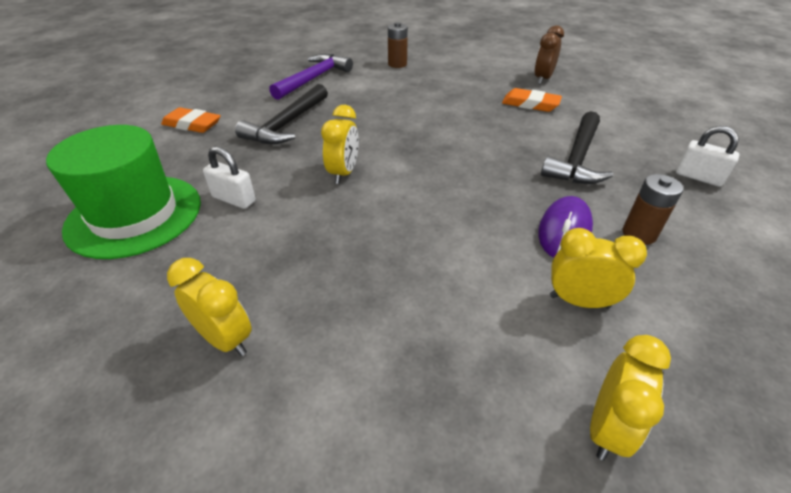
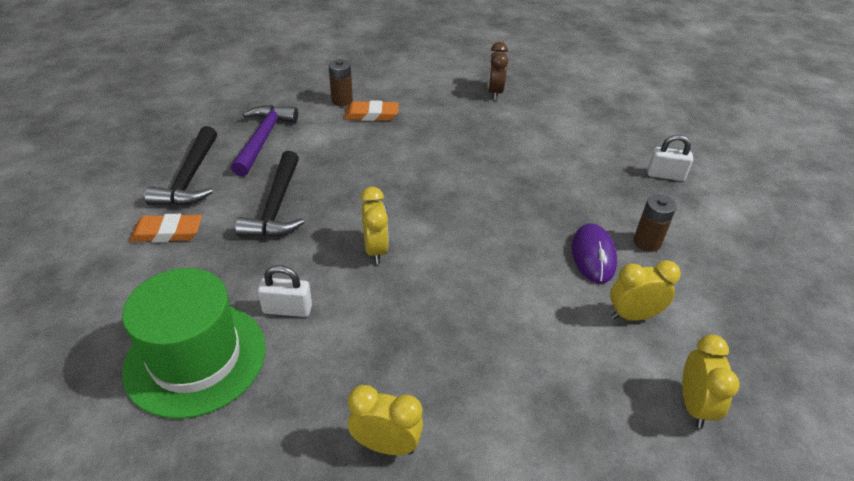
camera: 25 degrees left, 0 degrees up
orange eraser [502,88,562,112] -> orange eraser moved to [344,100,399,121]
black hammer [541,111,613,184] -> black hammer moved to [144,126,217,206]

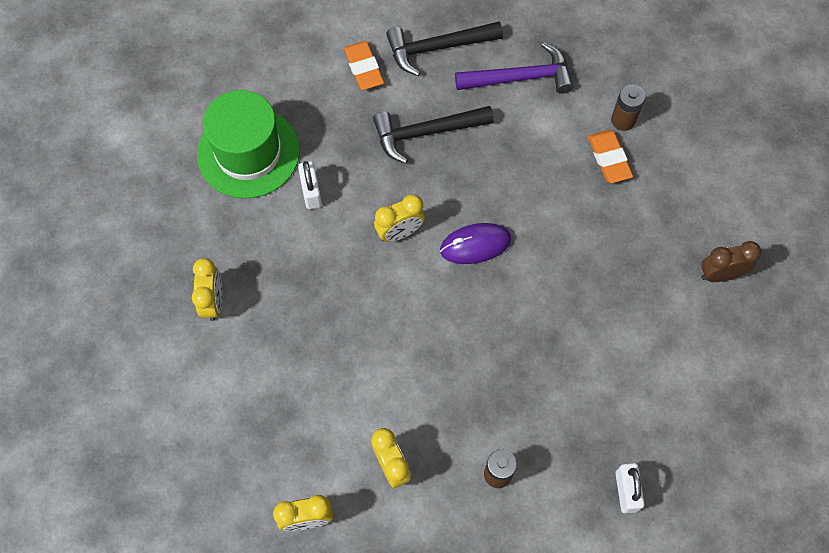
camera: 75 degrees right, 25 degrees up
purple mouse [572,223,617,284] -> purple mouse moved to [440,223,511,264]

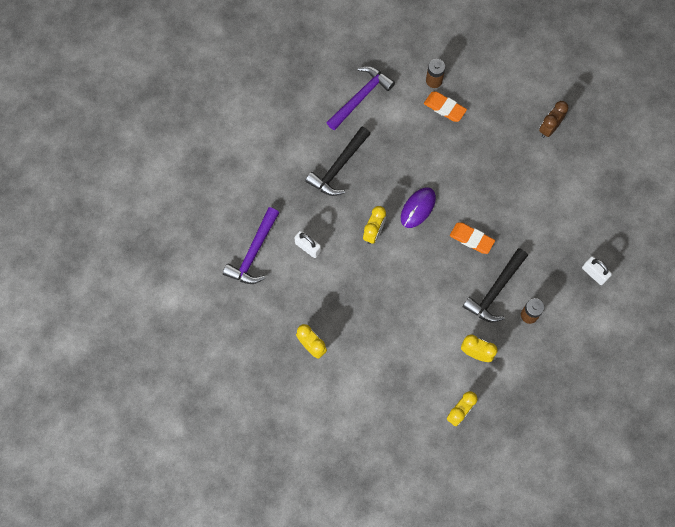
camera: 40 degrees left, 5 degrees up
green hat [197,90,300,199] -> purple hammer [223,207,279,284]
orange eraser [344,41,384,90] -> orange eraser moved to [450,222,495,254]
black hammer [386,22,503,76] -> black hammer moved to [463,248,528,322]

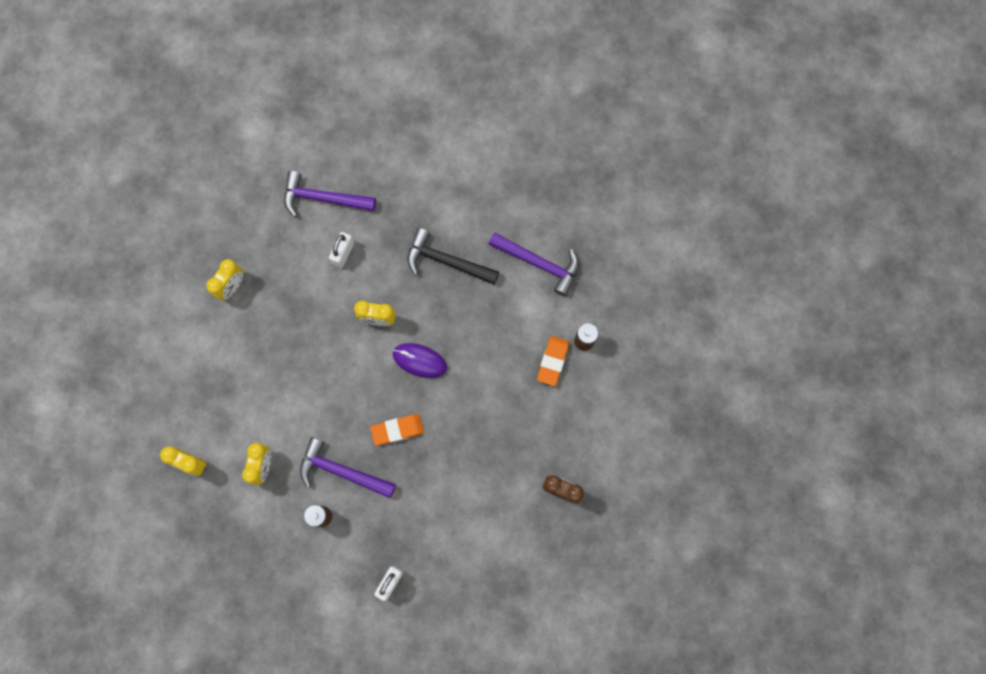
camera: 75 degrees right, 5 degrees up
orange eraser [450,222,495,254] -> orange eraser turned 60 degrees clockwise [370,414,424,446]
black hammer [463,248,528,322] -> purple hammer [300,437,396,498]

